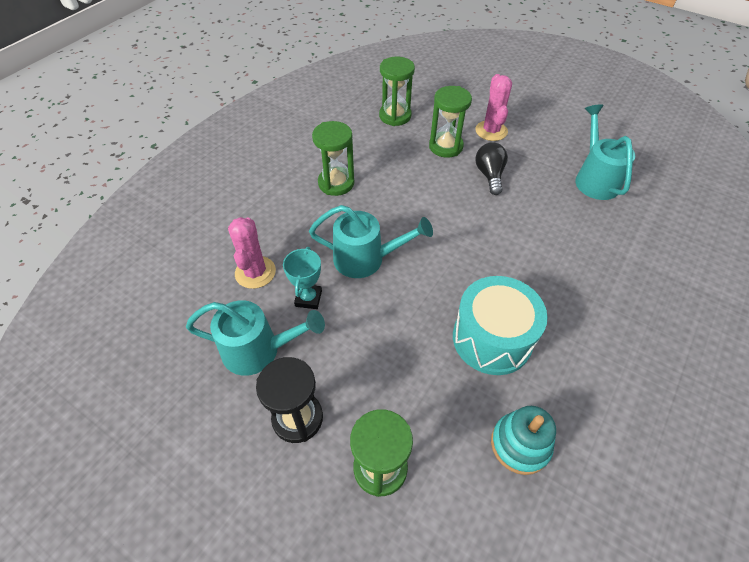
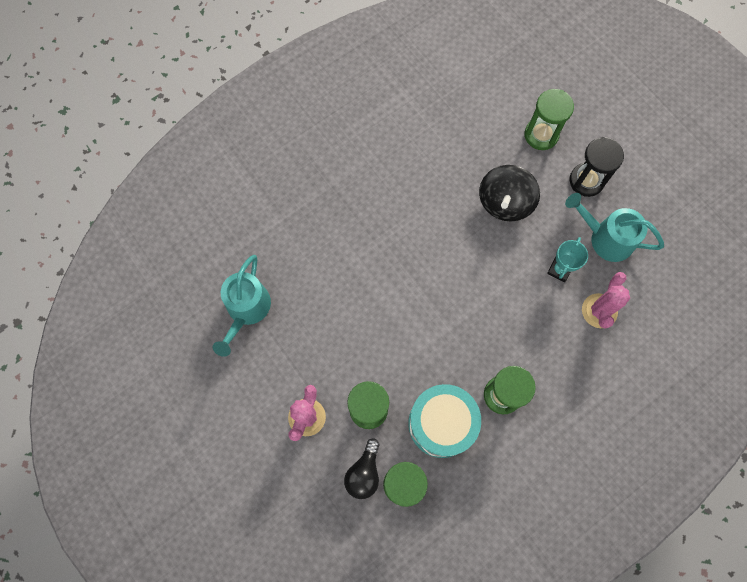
camera: 160 degrees left, 20 degrees up
turquoise watering can [309,205,433,278] -> none
turquoise drum [453,276,548,375] -> turquoise drum moved to [408,384,481,458]
black light bulb [475,142,508,195] -> black light bulb moved to [344,438,380,499]
turquoise stacking toy [491,406,556,475] -> none
none -> black spinning top [479,165,540,221]

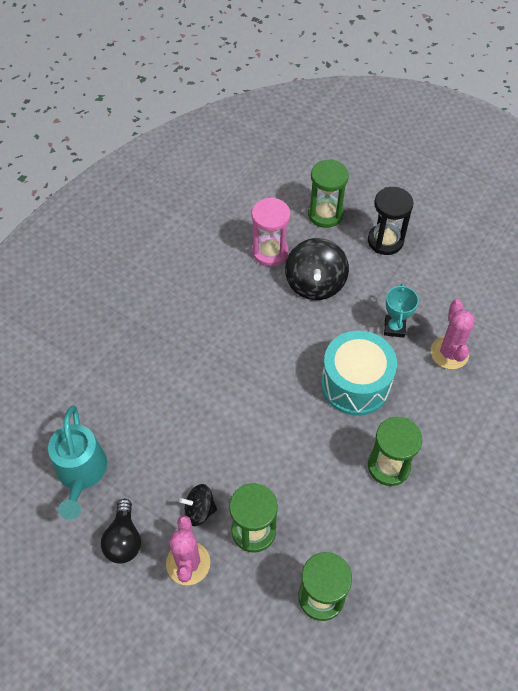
camera: 20 degrees left, 15 degrees down
black light bulb [344,438,380,499] -> black light bulb moved to [101,499,141,564]
turquoise drum [408,384,481,458] -> turquoise drum moved to [321,330,397,416]
turquoise watering can [565,193,664,262] -> none
none -> black spinning top [179,484,217,526]
none -> pink hourglass [252,197,290,266]

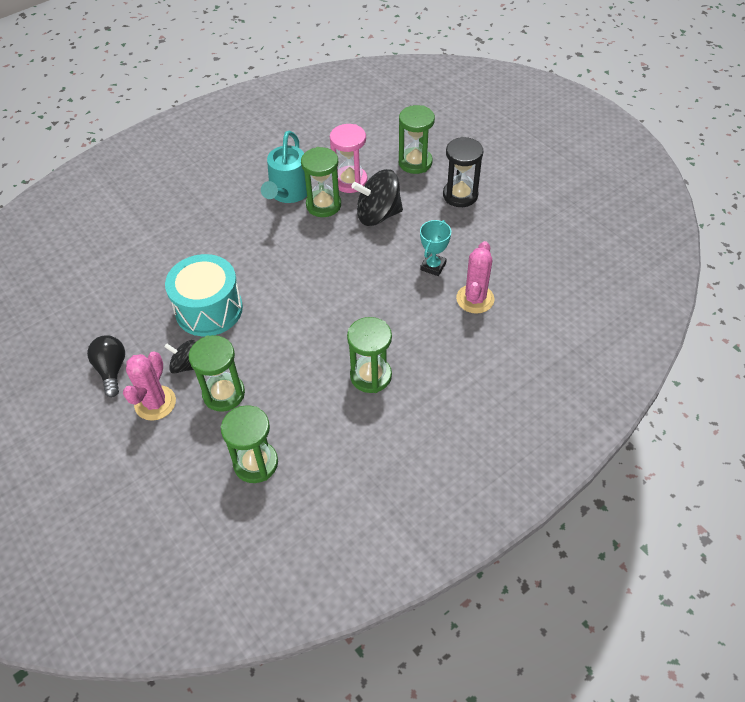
camera: 20 degrees right, 5 degrees down
turquoise watering can [48,406,107,519] -> turquoise watering can moved to [261,131,307,203]
black light bulb [101,499,141,564] -> black light bulb turned 150 degrees clockwise [87,335,125,397]
black spinning top [285,238,349,300] -> black spinning top turned 60 degrees clockwise [352,169,403,226]
turquoise drum [321,330,397,416] -> turquoise drum moved to [165,254,243,336]
none -> green hourglass [301,147,341,217]

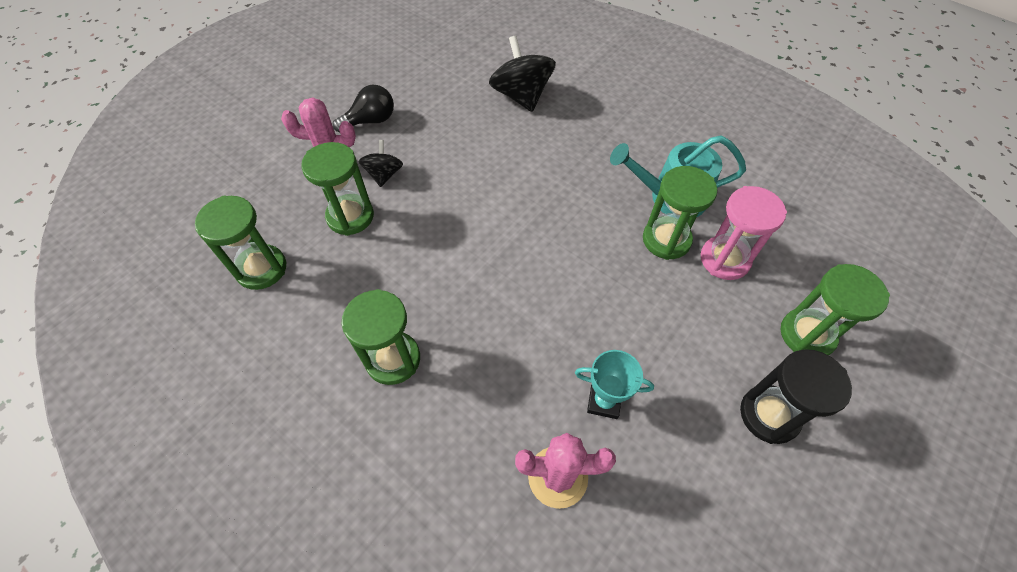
camera: 75 degrees right, 5 degrees up
turquoise drum [165,254,243,336] -> none
black spinning top [352,169,403,226] -> black spinning top moved to [489,36,556,112]

